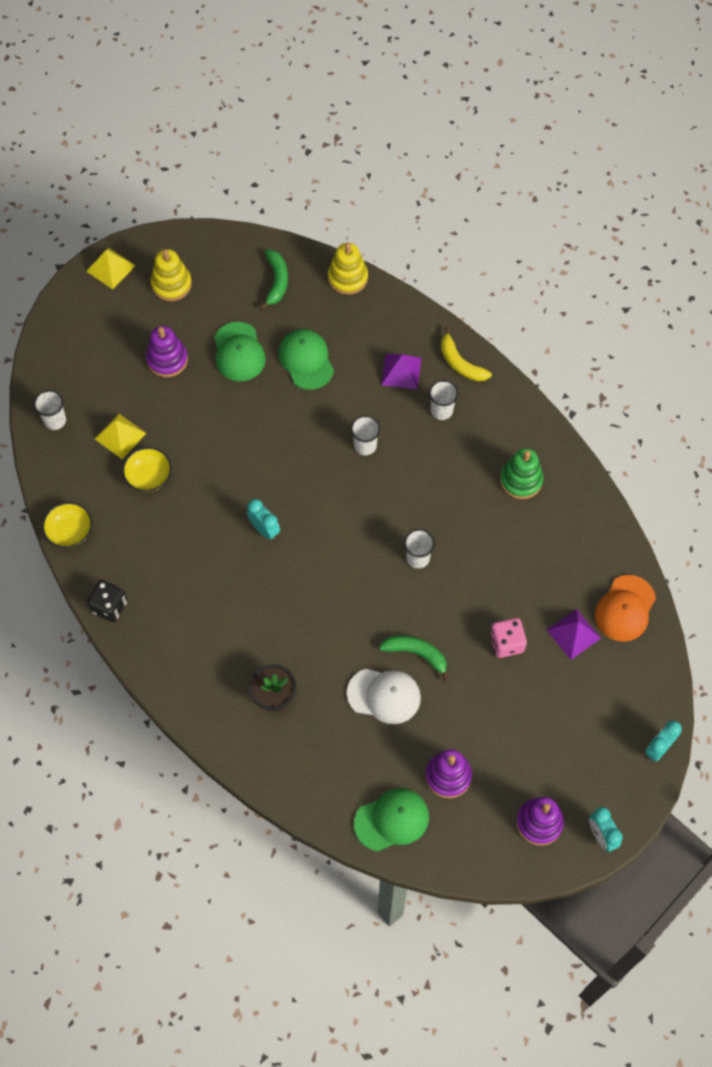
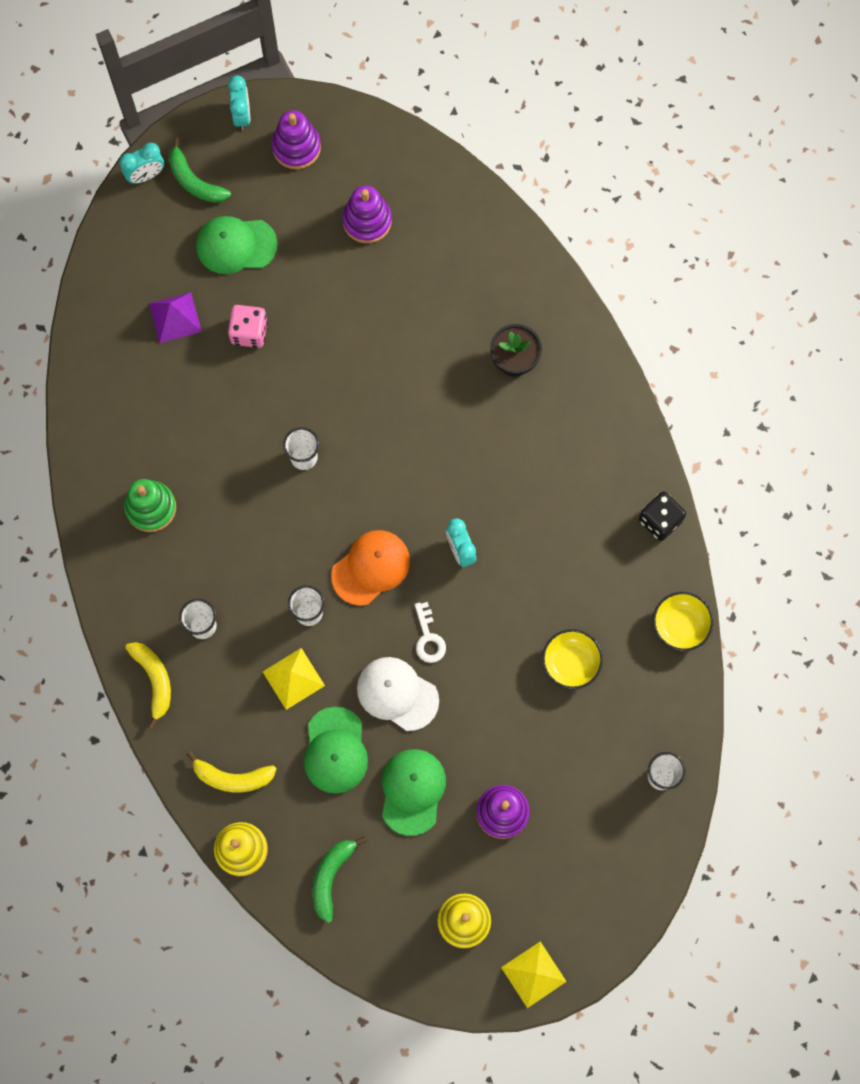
camera: 160 degrees left, 10 degrees up
yellow pyramid [95,414,146,459] -> yellow pyramid moved to [263,648,325,710]
white cap [347,669,421,724] -> white cap moved to [357,657,439,731]
green cap [354,788,429,851] -> green cap moved to [196,216,278,274]
green banana [379,635,449,682] -> green banana moved to [169,138,231,203]
purple pyramid [381,354,421,389] -> none
orange cap [595,575,656,642] -> orange cap moved to [331,530,410,606]
none -> yellow banana [187,751,277,792]
none -> white key [415,602,446,663]

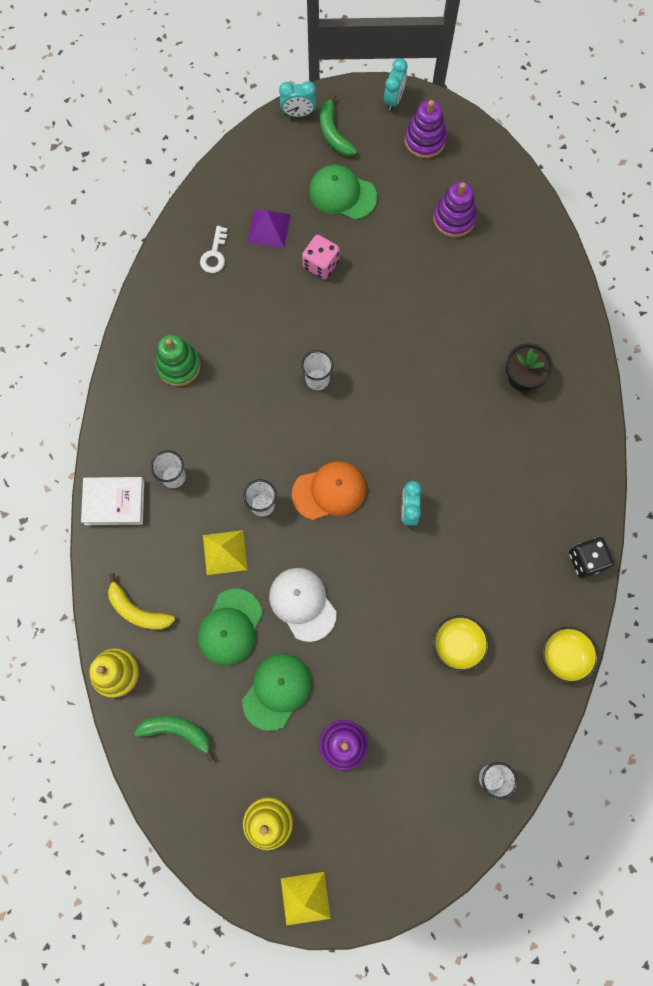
camera: 25 degrees right, 0 degrees up
yellow banana [126,642,171,729] -> white book [81,477,144,525]
green banana [313,836,367,923] -> green banana turned 60 degrees clockwise [134,716,214,762]
white key [415,602,446,663] -> white key moved to [200,226,227,273]

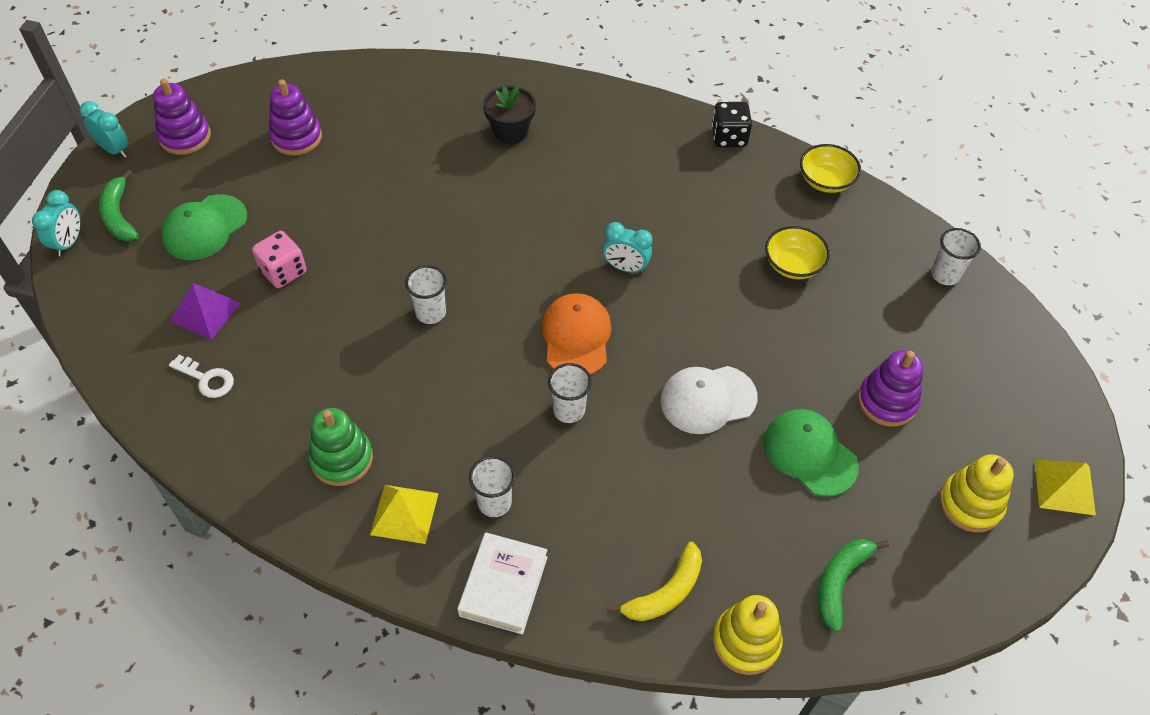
camera: 75 degrees left, 20 degrees down
green cap [198,589,263,665] -> none
yellow pyramid [203,530,247,575] -> yellow pyramid moved to [370,485,439,544]
green banana [320,93,357,156] -> green banana turned 75 degrees clockwise [99,169,139,241]

